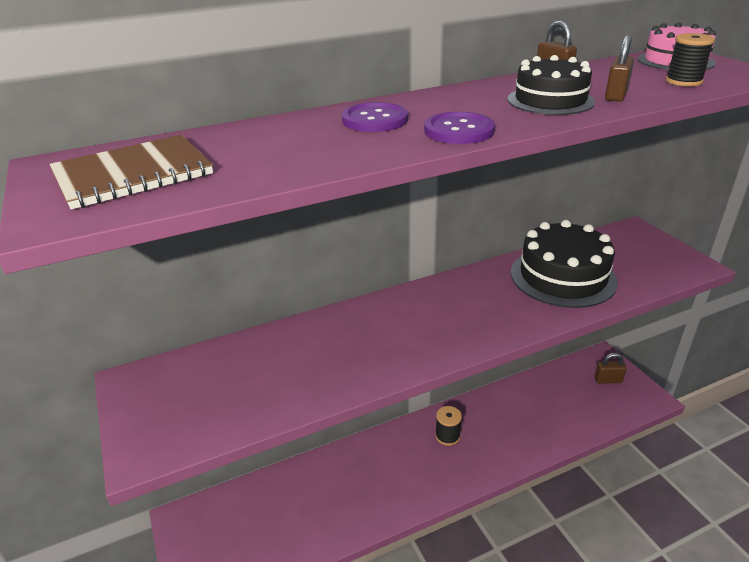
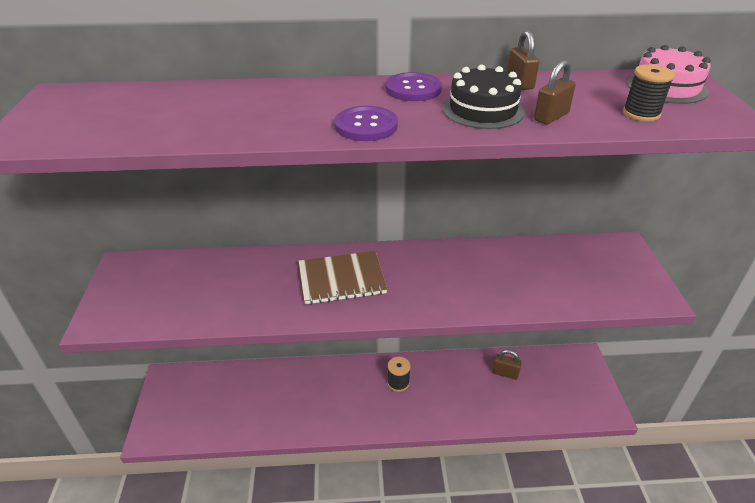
camera: 20 degrees right, 5 degrees up
brown notebook [49,135,213,209] -> brown notebook moved to [298,251,387,304]
purple button [342,102,408,132] -> purple button moved to [386,72,442,101]
black cake [511,220,618,308] -> none
brown padlock [595,353,626,384] -> brown padlock moved to [493,350,522,380]

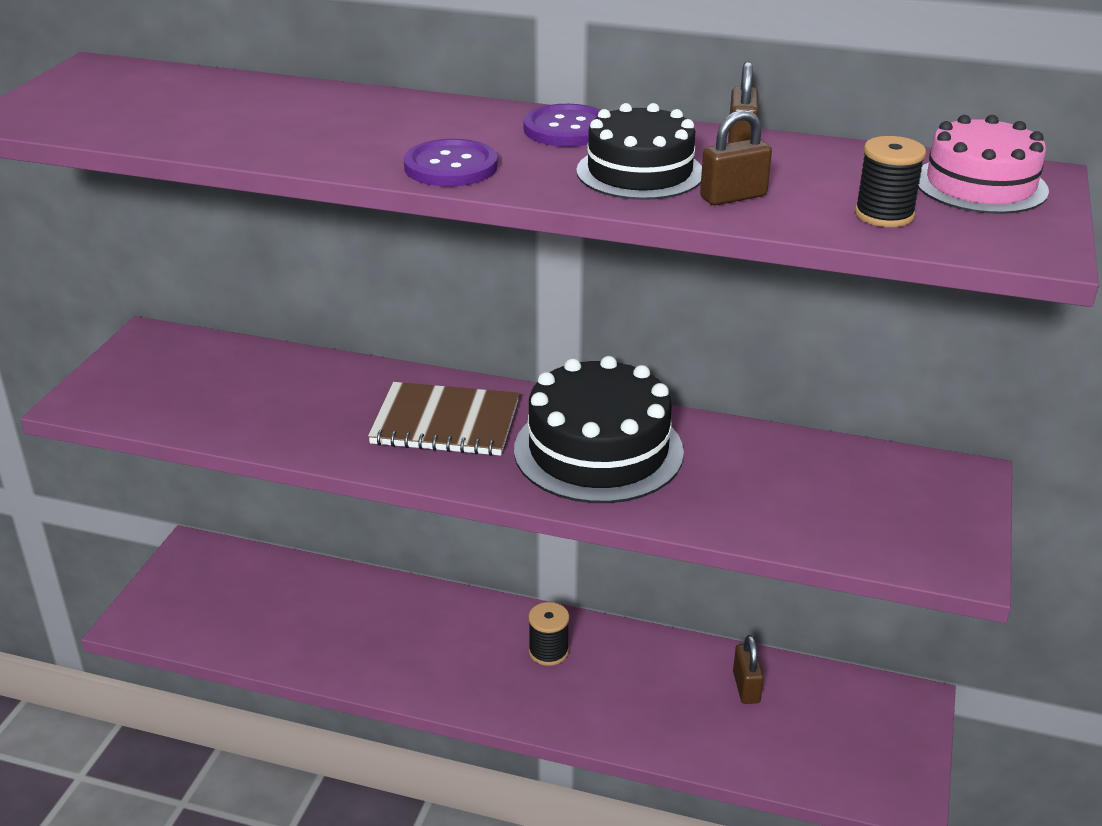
camera: 20 degrees right, 5 degrees down
brown padlock [493,350,522,380] -> brown padlock turned 45 degrees clockwise [733,635,764,704]
none -> black cake [514,356,684,503]

